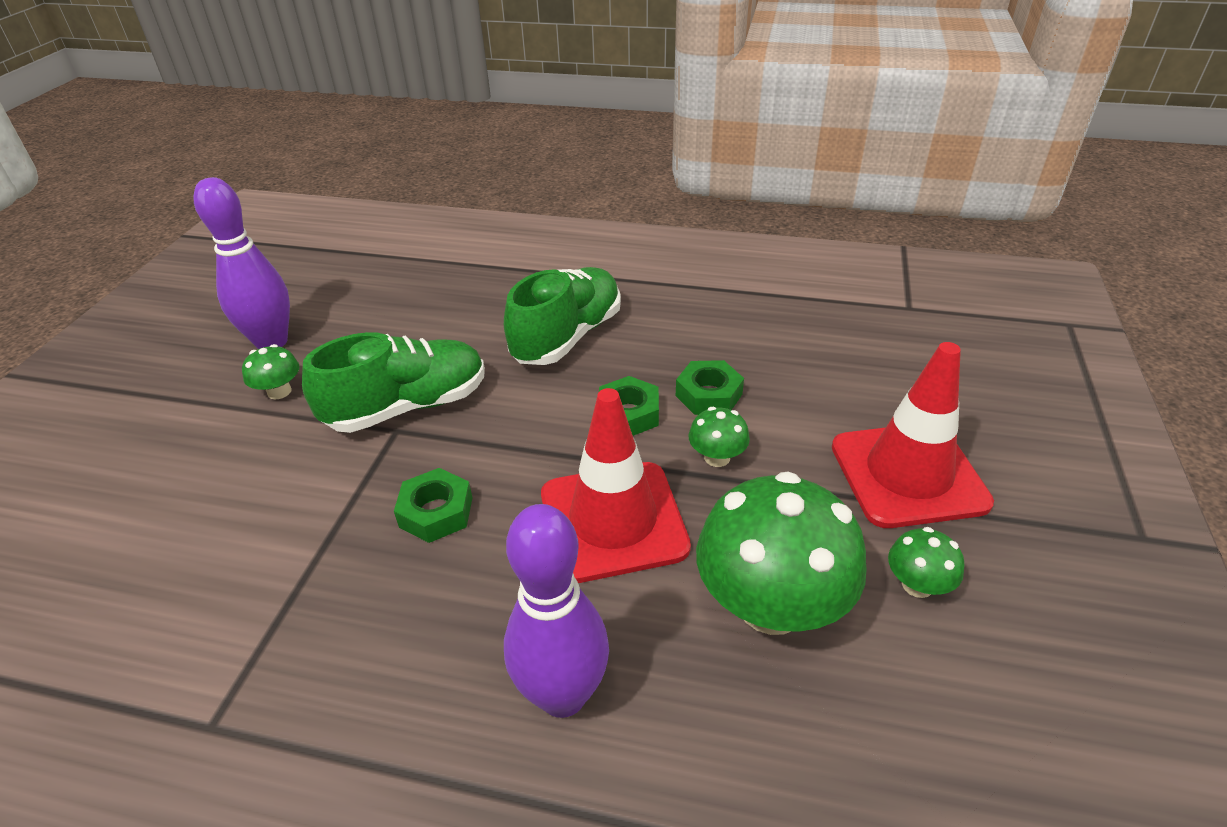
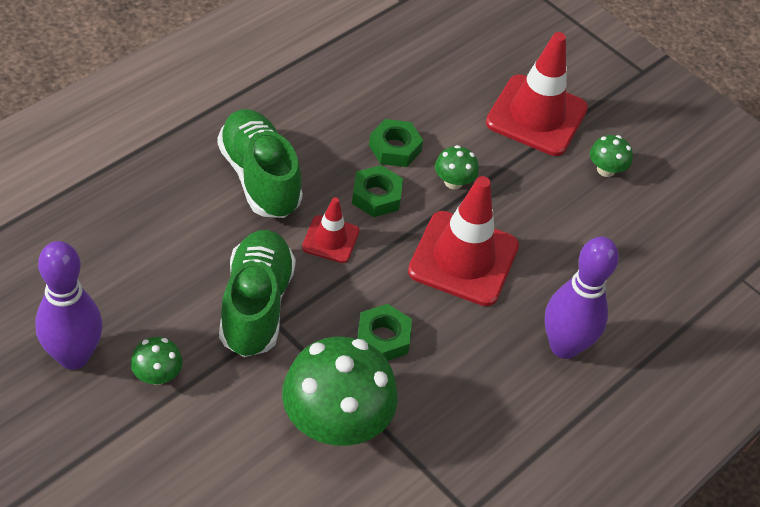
camera: 65 degrees left, 10 degrees up
green mushroom [696,472,867,635] -> green mushroom moved to [282,337,398,446]
none -> red traffic cone [302,197,359,263]

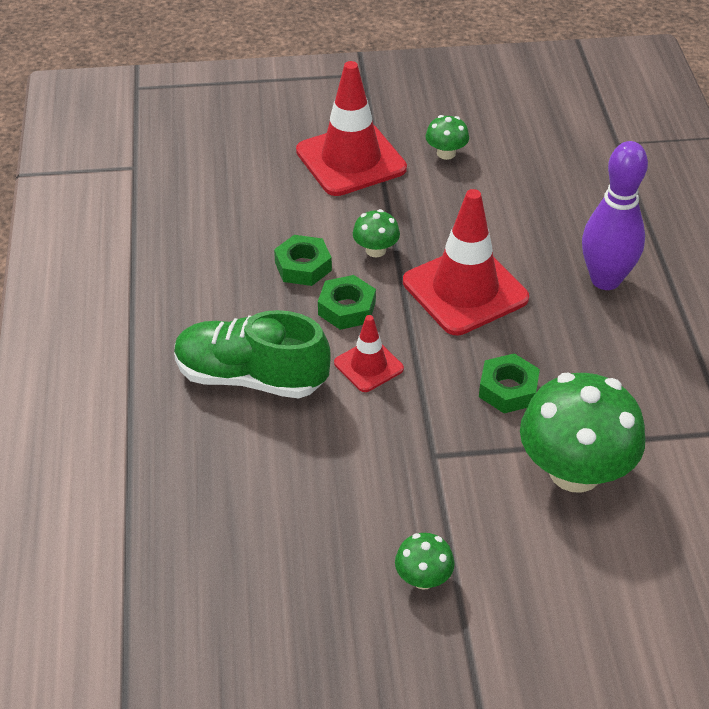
camera: 45 degrees left, 5 degrees down
purple bowling pin [35,241,103,370] -> none
green shoe [219,230,296,357] -> none

